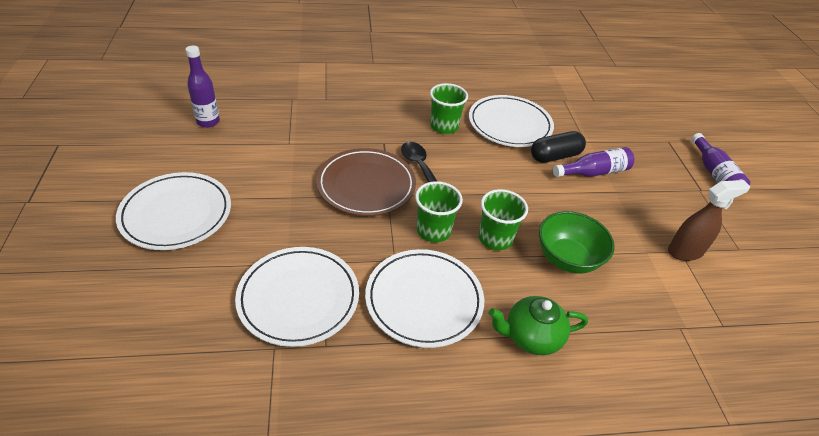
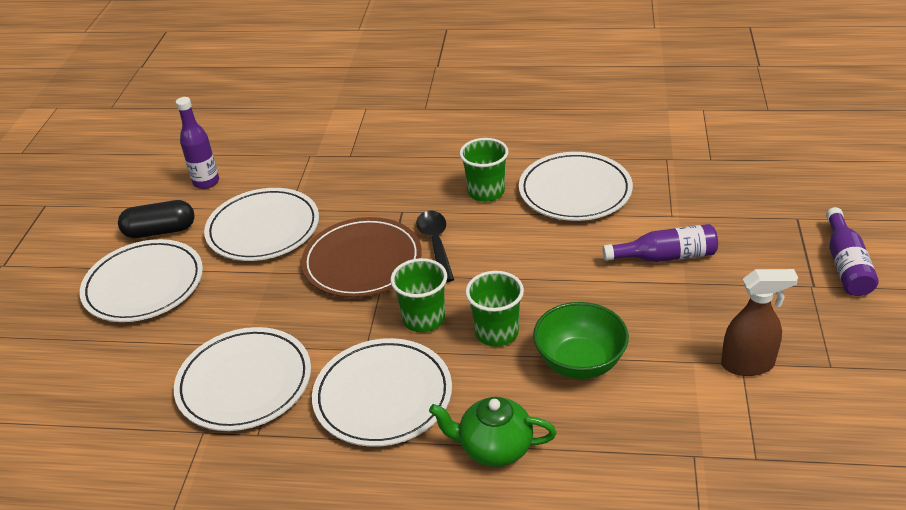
camera: 20 degrees right, 5 degrees down
black capsule [531,131,586,163] -> black capsule moved to [118,200,195,238]
none -> white plate [204,188,319,261]

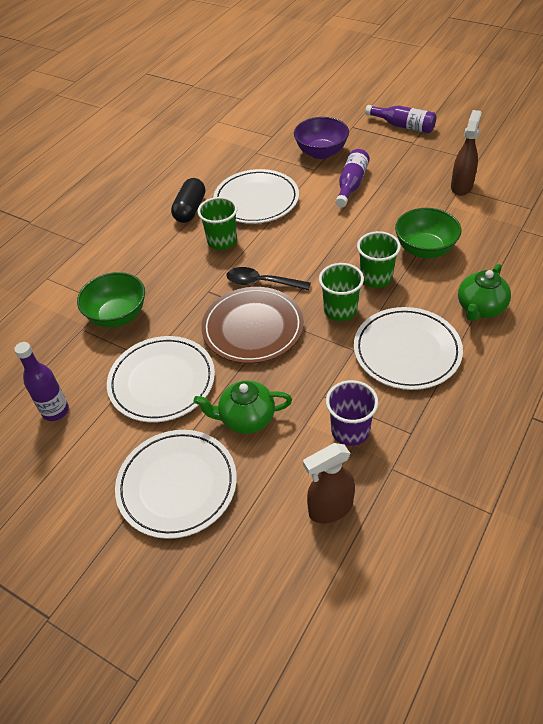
camera: 65 degrees left, 10 degrees up
black capsule [118,200,195,238] -> black capsule moved to [171,178,205,223]
white plate [174,327,311,431] -> purple cup [326,380,378,446]
none -> green bowl [77,272,145,328]
none -> green teapot [194,380,292,434]
none -> purple bowl [294,117,349,159]
none -> brown spray bottle [303,443,355,524]

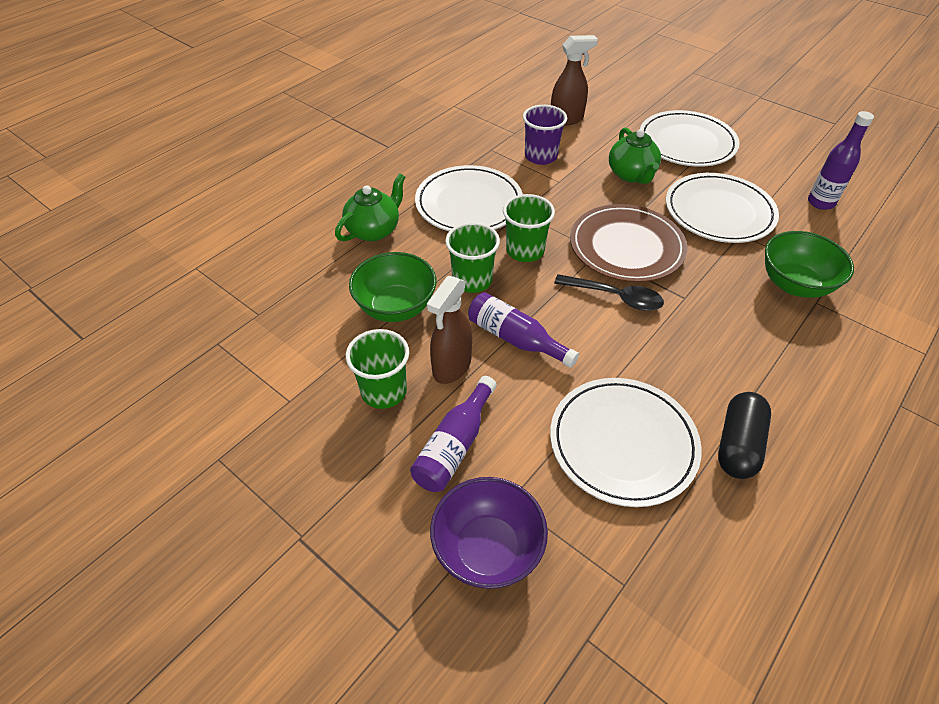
camera: 175 degrees left, 0 degrees up
green teapot [194,380,292,434] -> green teapot turned 75 degrees clockwise [609,127,661,184]
green cup [198,197,238,250] -> green cup moved to [346,329,409,409]
purple bottle [365,105,436,133] -> purple bottle moved to [468,292,579,368]
brown spray bottle [451,110,482,196] -> brown spray bottle moved to [427,276,472,384]

